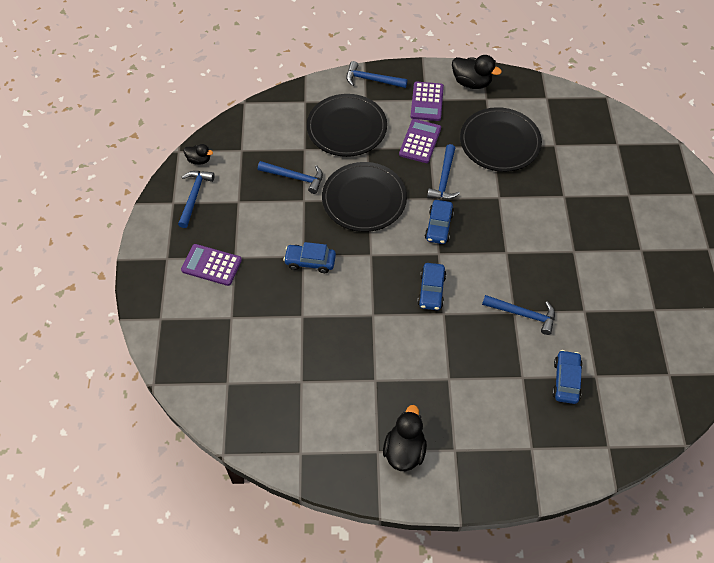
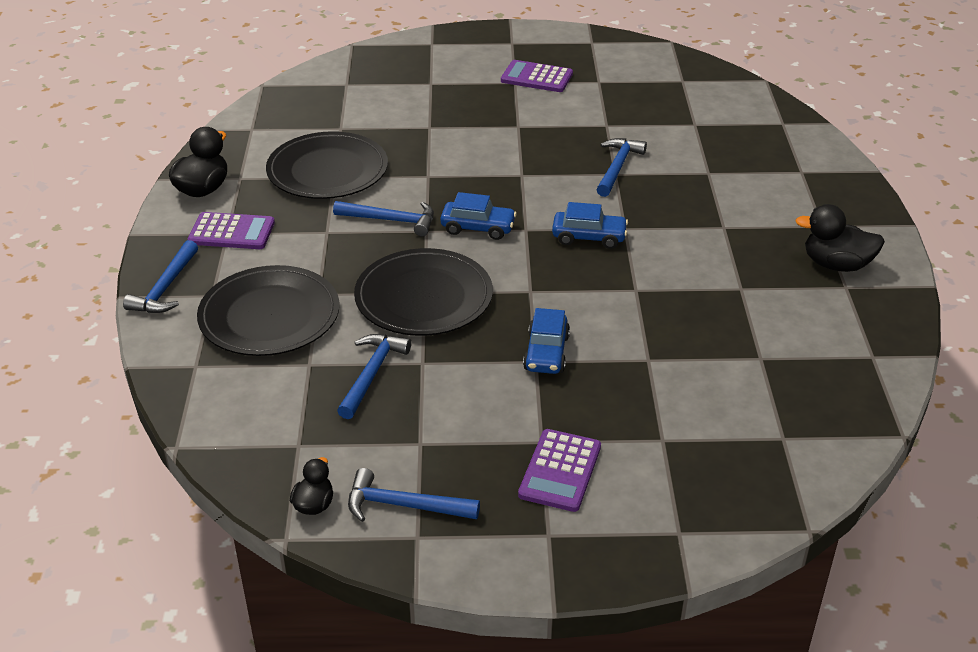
camera: 90 degrees left, 20 degrees down
purple calculator [399,119,441,163] -> purple calculator moved to [501,60,573,92]
blue car [552,350,583,404] -> none

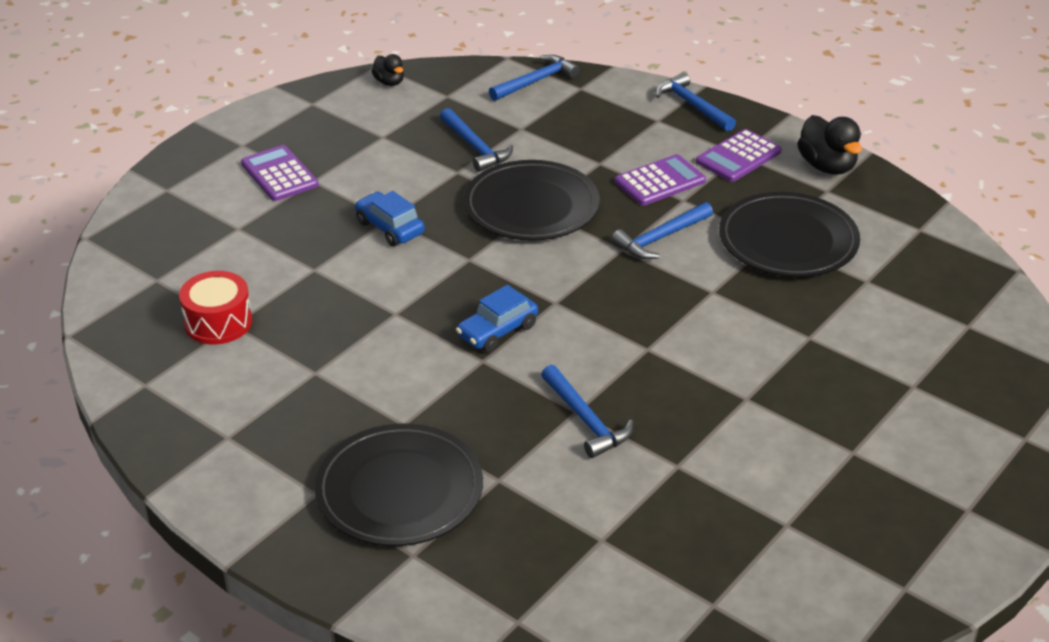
camera: 130 degrees right, 0 degrees up
black plate [197,265,339,356] -> black plate moved to [315,424,483,546]
blue hammer [348,468,480,522] -> blue hammer moved to [489,55,580,101]
blue car [440,192,517,240] -> none
purple calculator [501,60,573,92] -> purple calculator moved to [615,154,706,206]
black duck [795,204,885,272] -> none
none -> red drum [179,271,252,345]

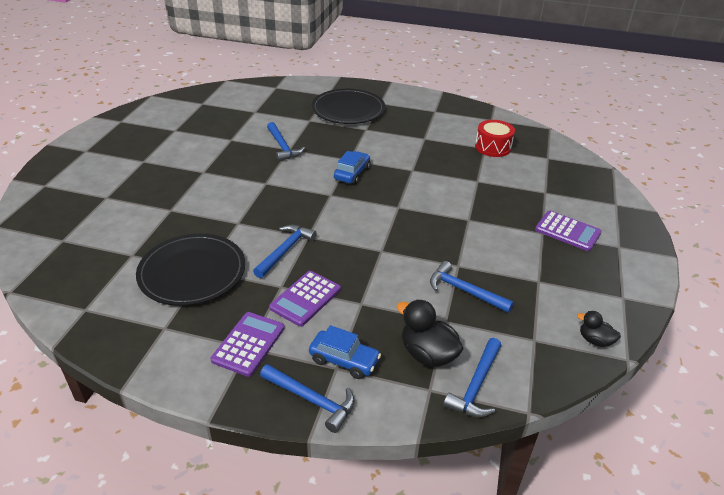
camera: 155 degrees right, 0 degrees up
blue car [355,191,425,246] -> blue car moved to [309,325,381,379]
black plate [464,160,600,241] -> none
blue hammer [541,365,633,458] -> blue hammer turned 150 degrees counterclockwise [267,122,305,161]
black duck [797,115,862,175] -> black duck moved to [396,299,464,367]

